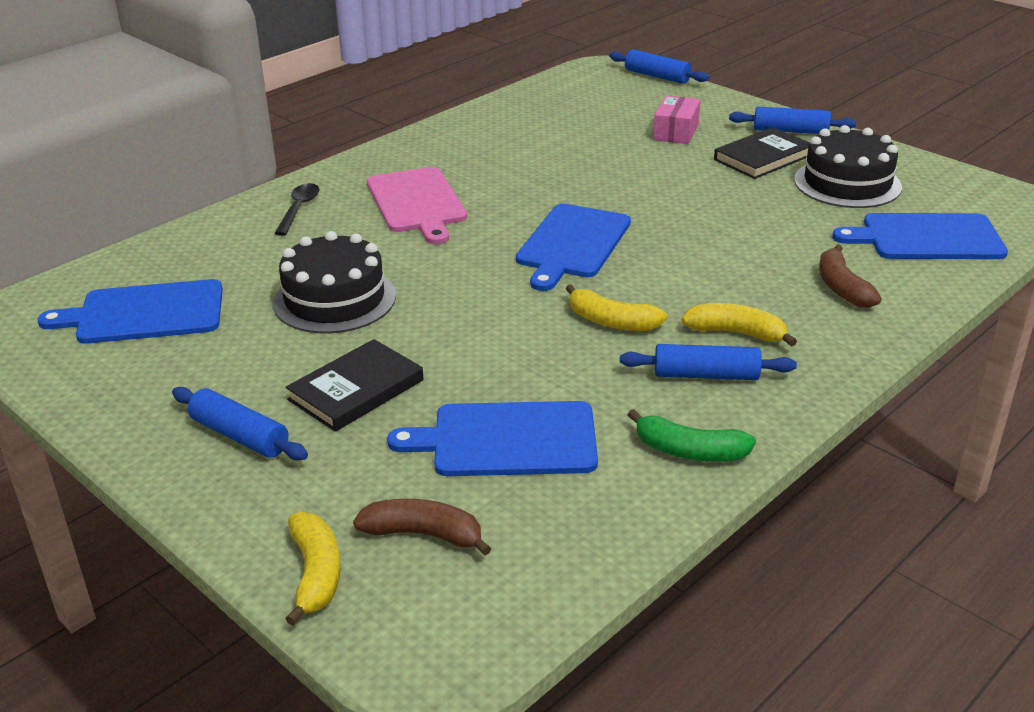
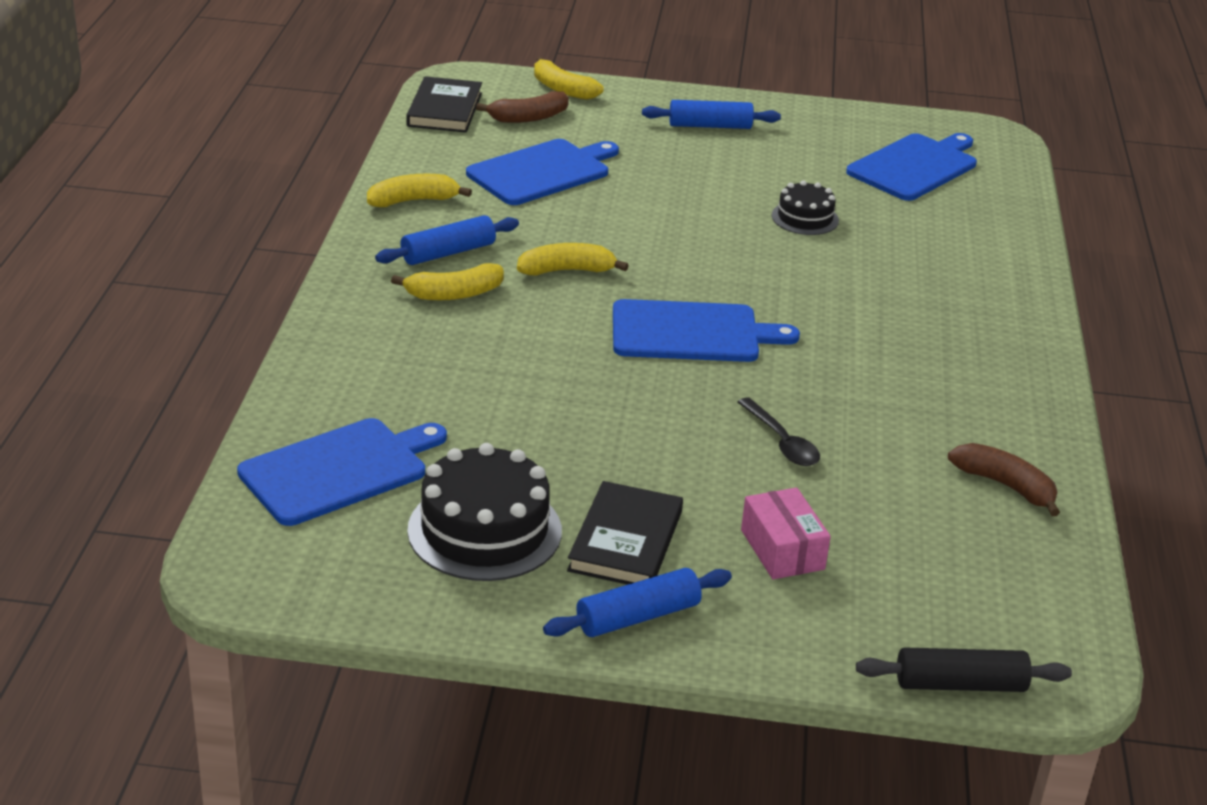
camera: 140 degrees right, 0 degrees up
black cake [273,231,396,333] -> black cake [772,180,839,235], size x0.57
black spoon [274,183,319,236] -> black spoon moved to [738,397,820,466]
black book [285,339,424,432] -> black book moved to [406,76,482,133]
pink cutting board [367,167,467,244] -> none
blue cutting board [516,204,631,291] -> blue cutting board turned 105 degrees clockwise [613,299,800,362]
blue rolling pin [609,49,709,84] -> black rolling pin [856,647,1072,692]
green banana [628,409,756,462] -> yellow banana [367,174,472,207]
brown banana [819,245,882,308] -> brown banana moved to [948,443,1060,516]

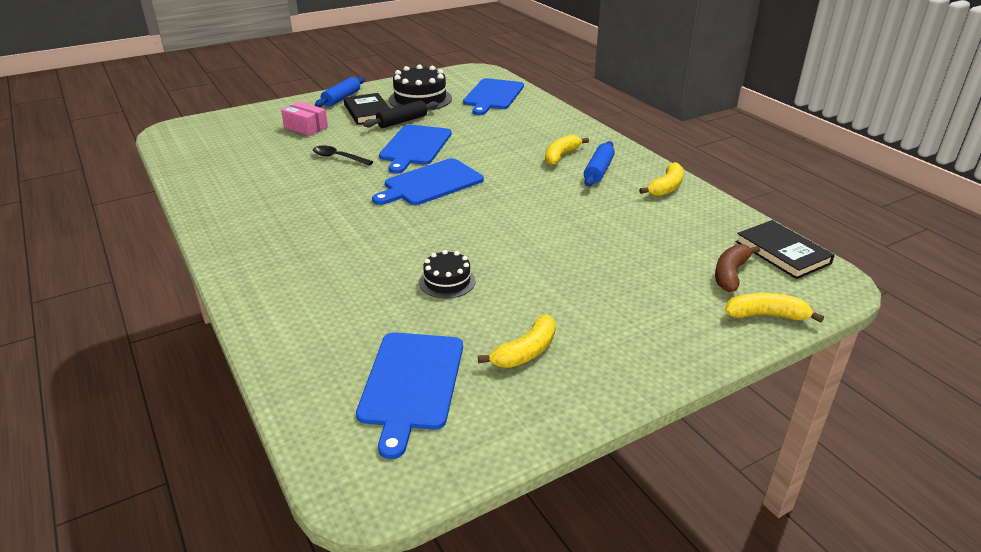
camera: 145 degrees right, 0 degrees up
blue cutting board [466,139,619,205] -> blue cutting board moved to [379,125,452,173]
yellow banana [517,243,629,276] -> yellow banana moved to [478,315,556,368]
blue rolling pin [642,100,781,129] -> none
black rolling pin [856,647,1072,692] -> black rolling pin moved to [363,100,439,128]
brown banana [948,443,1060,516] -> none

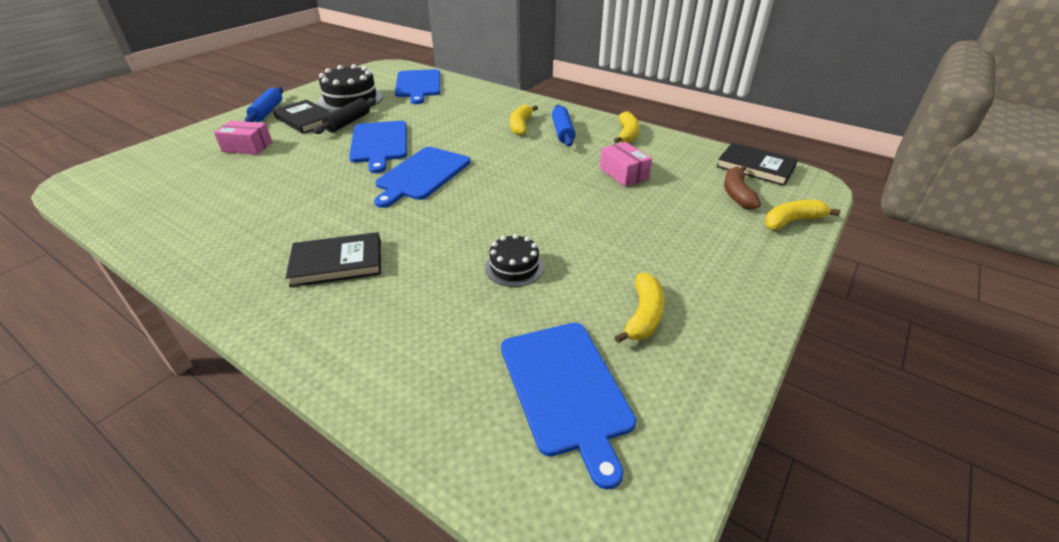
camera: 25 degrees left, 5 degrees up
black spoon [313,145,373,166] -> none
none -> black book [286,232,381,287]
none -> pink box [600,142,652,187]

